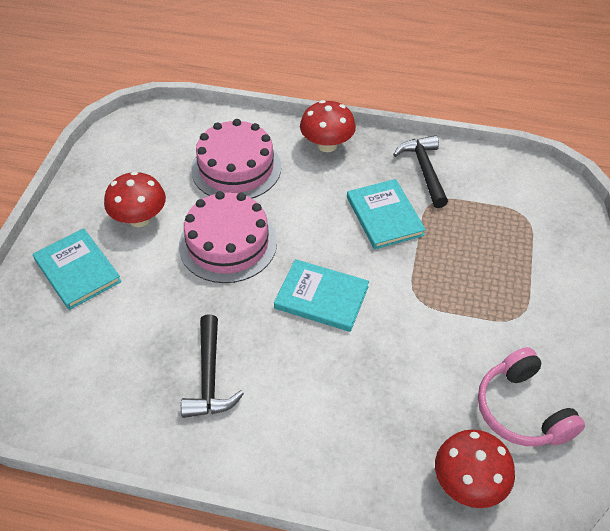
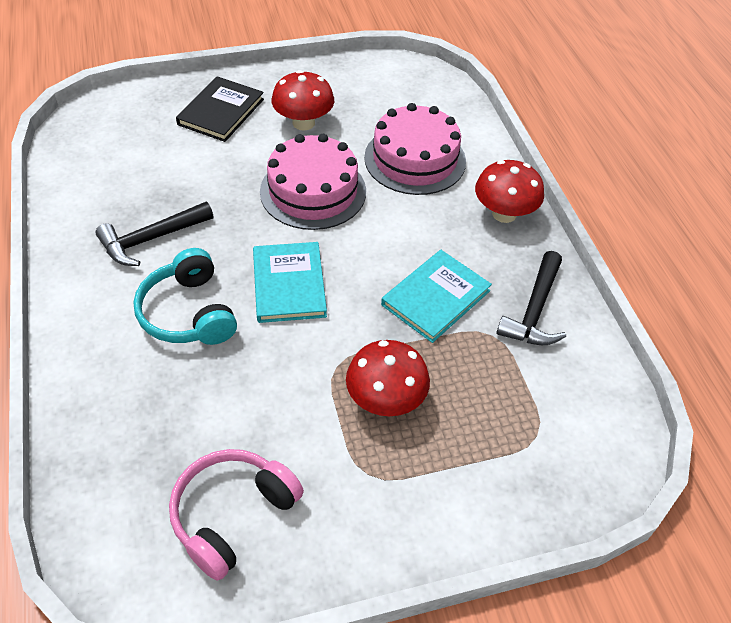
camera: 60 degrees right, 0 degrees up
turquoise book [33,228,122,310] -> black book [176,76,264,142]
black hammer [393,135,448,208] -> black hammer turned 150 degrees clockwise [496,251,566,345]
red mushroom [435,429,515,508] -> red mushroom moved to [346,340,430,416]
none -> turquoise headphones [133,248,237,345]

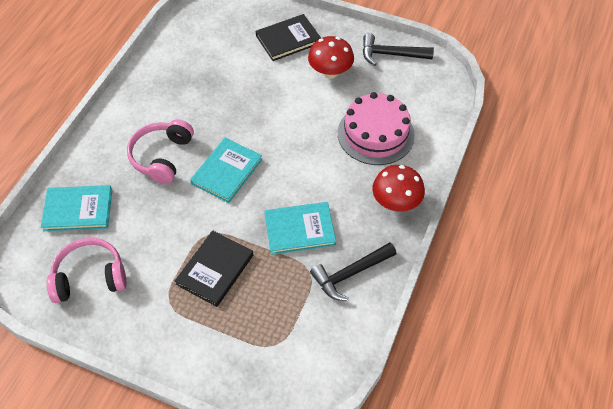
camera: 40 degrees right, 5 degrees up
black hammer [95,202,213,266] -> black hammer moved to [363,33,434,66]
turquoise headphones [133,248,237,345] -> pink headphones [127,119,194,184]
pink cake [260,134,366,230] -> none
red mushroom [346,340,430,416] -> black book [175,230,253,307]
none -> turquoise book [41,185,112,231]

